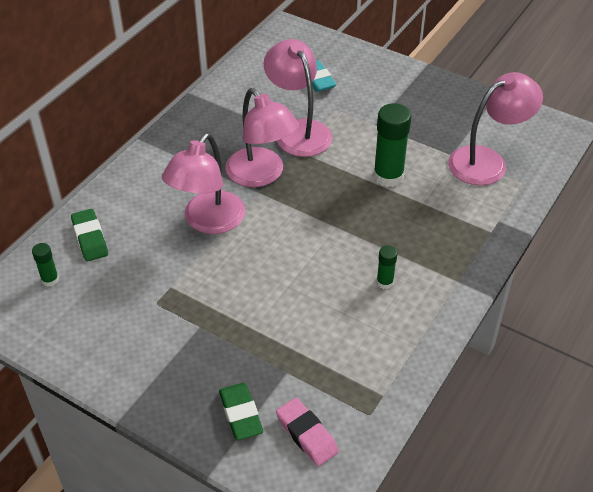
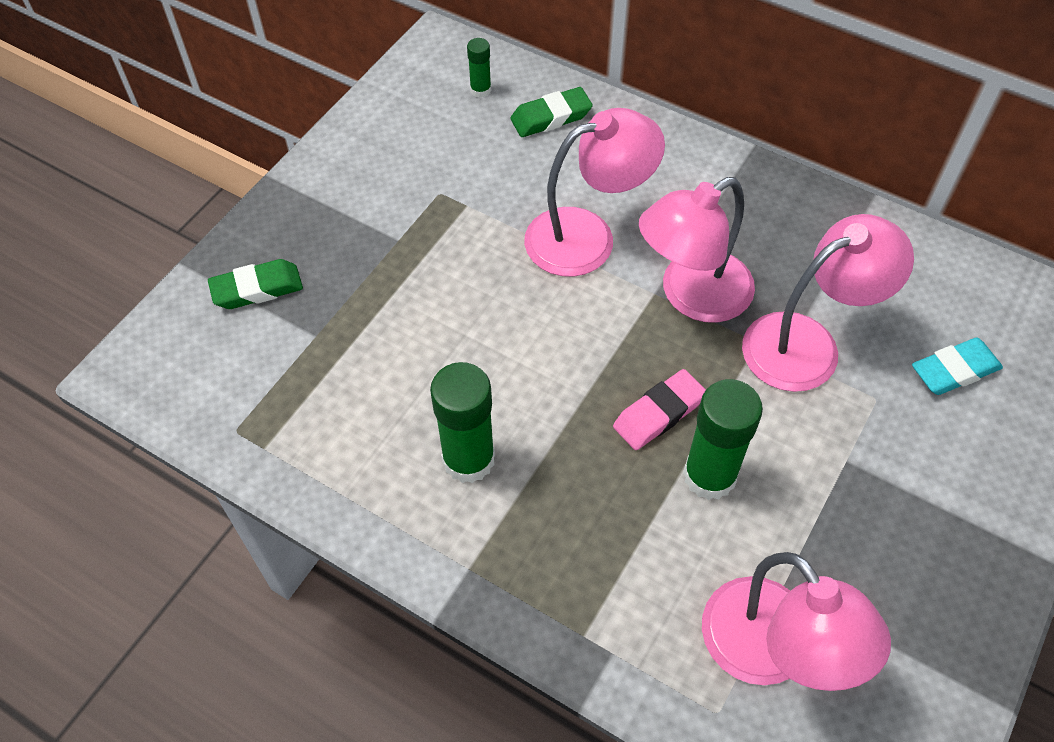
camera: 90 degrees right, 10 degrees up
pink lamp [162,133,245,234] -> pink lamp turned 135 degrees clockwise [524,108,665,277]
pink eraser [276,398,339,466] -> pink eraser moved to [613,369,706,450]
green glue stick [377,245,397,289] -> green glue stick [430,362,495,483], size x1.96

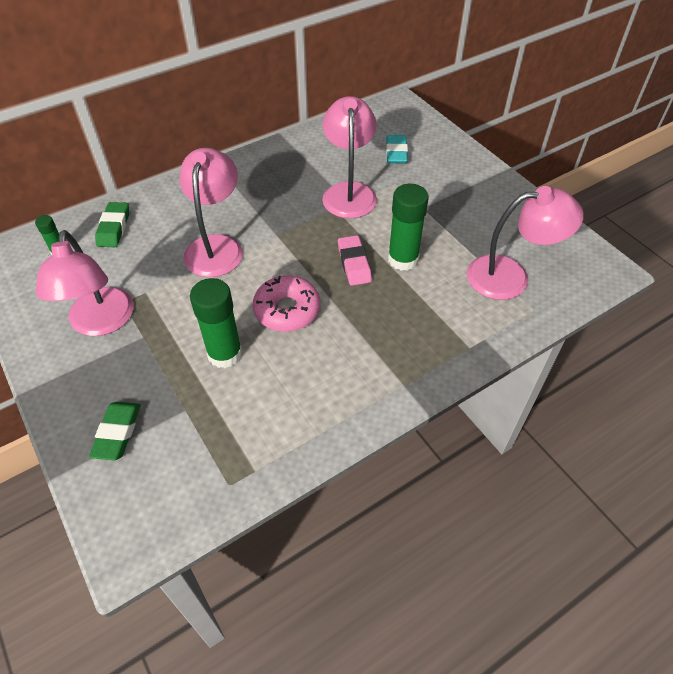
camera: 65 degrees left, 5 degrees down
green glue stick [430,362,495,483] -> green glue stick moved to [190,278,243,368]
pink lamp [639,177,755,323] -> pink lamp moved to [36,230,134,336]
none -> pink donut [253,275,320,332]

